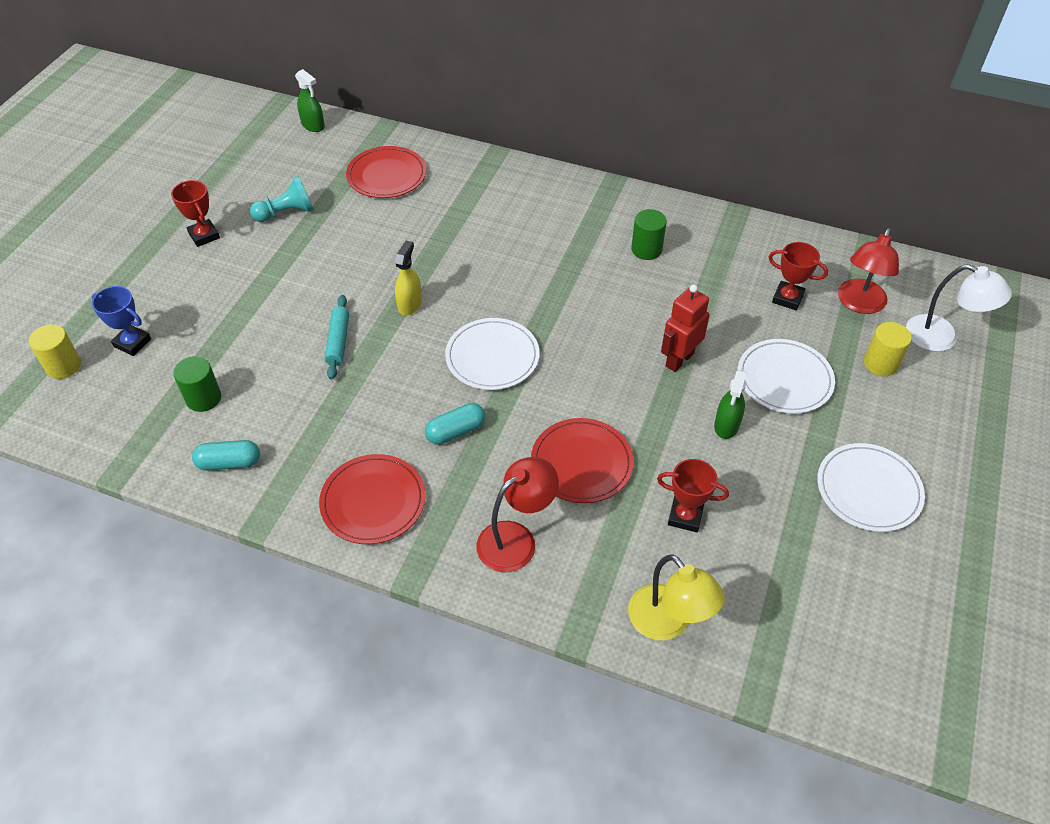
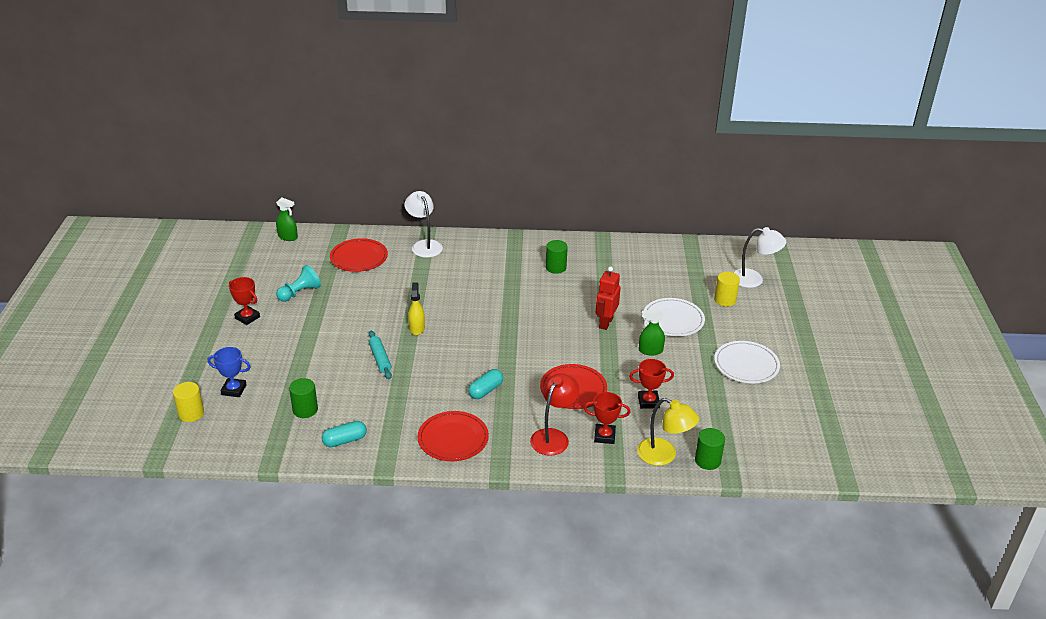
camera: 20 degrees left, 15 degrees down
white plate [445,318,540,390] -> none
green spray bottle [714,370,747,439] -> green spray bottle turned 90 degrees clockwise [639,309,665,356]
red trophy [769,242,828,310] -> red trophy moved to [584,392,630,444]
red lamp [838,228,899,314] -> none
none -> white lamp [405,191,443,258]
none -> green cylinder [695,428,725,470]

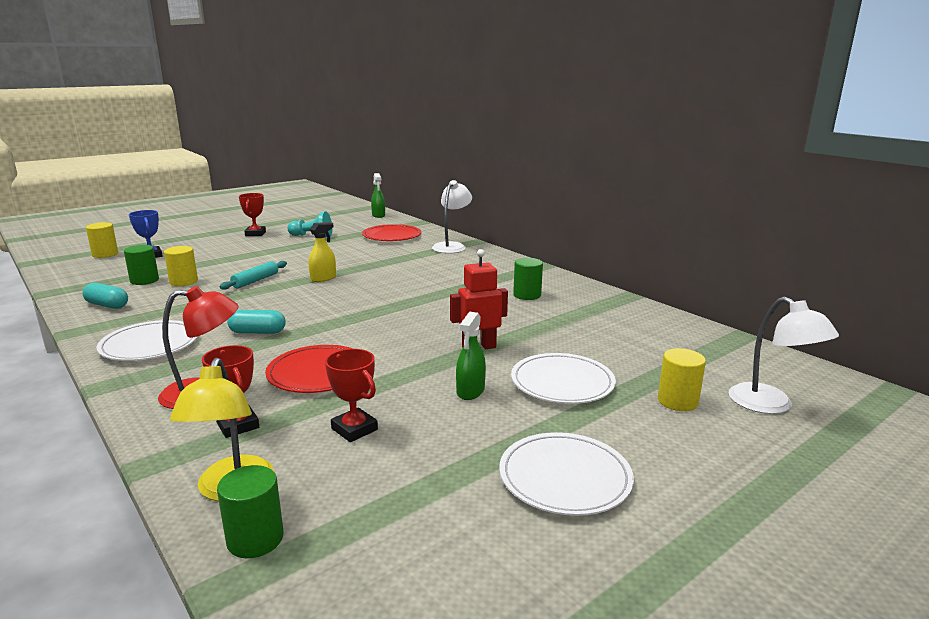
camera: 50 degrees right, 15 degrees down
red plate [418,411,489,461] -> white plate [96,320,198,361]
green spray bottle [639,309,665,356] -> green spray bottle turned 120 degrees counterclockwise [456,312,486,400]
none -> yellow cylinder [164,246,198,286]

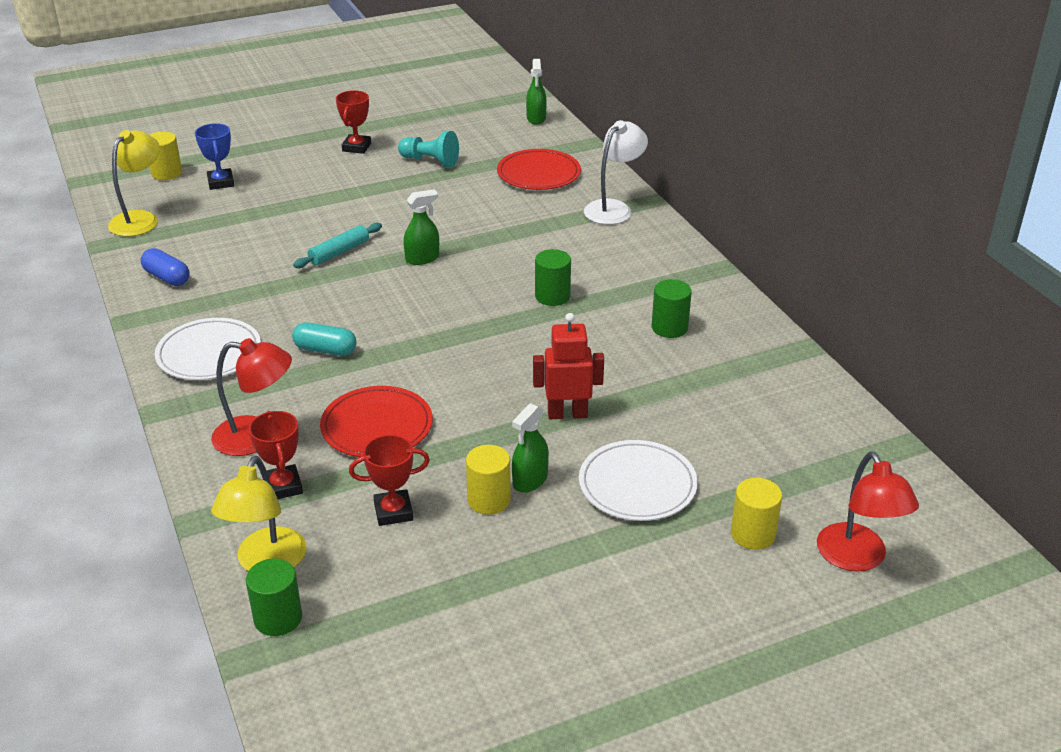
camera: 15 degrees right, 15 degrees up
turquoise capsule [82,283,128,309] -> blue capsule [141,248,190,286]
green cylinder [124,245,159,285] -> green cylinder moved to [535,249,571,306]
yellow cylinder [164,246,198,286] -> yellow cylinder moved to [466,445,511,515]
yellow spray bottle [309,222,336,282] -> green spray bottle [404,189,439,265]
red trophy [325,349,378,442] -> red trophy turned 75 degrees counterclockwise [349,435,430,526]
white plate [499,432,634,516] -> none
white lamp [729,297,839,414] -> red lamp [817,451,919,572]
none -> yellow lamp [108,130,160,237]

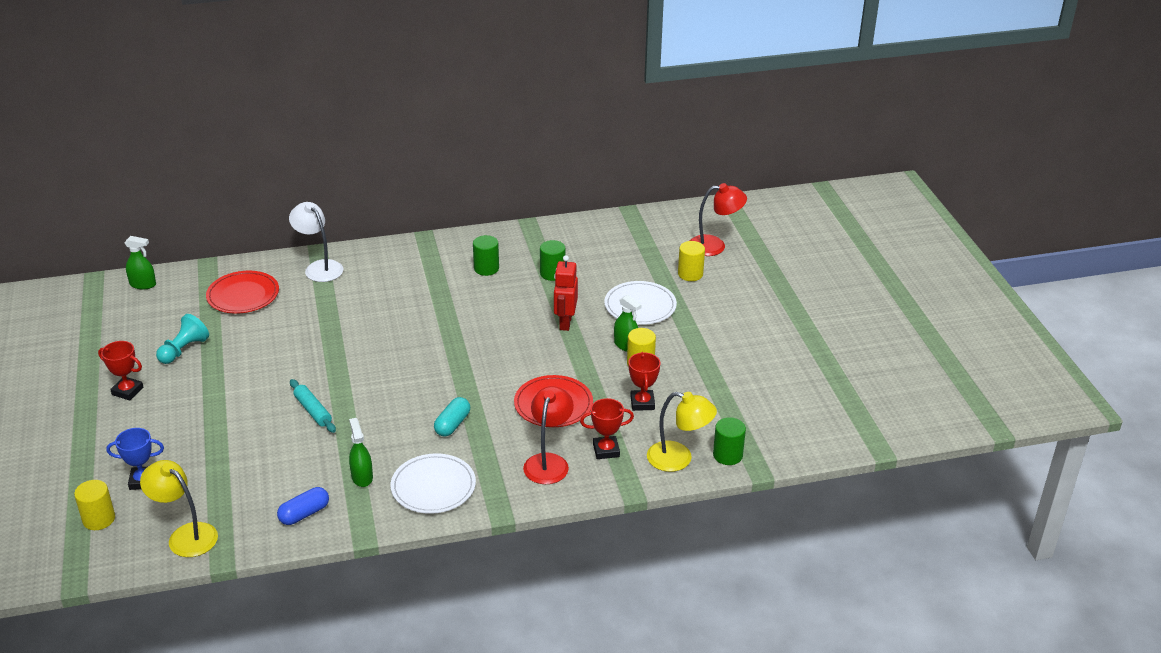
camera: 80 degrees left, 0 degrees up
green spray bottle [404,189,439,265] -> green spray bottle moved to [349,418,373,487]
green cylinder [535,249,571,306] -> green cylinder moved to [540,240,566,281]

